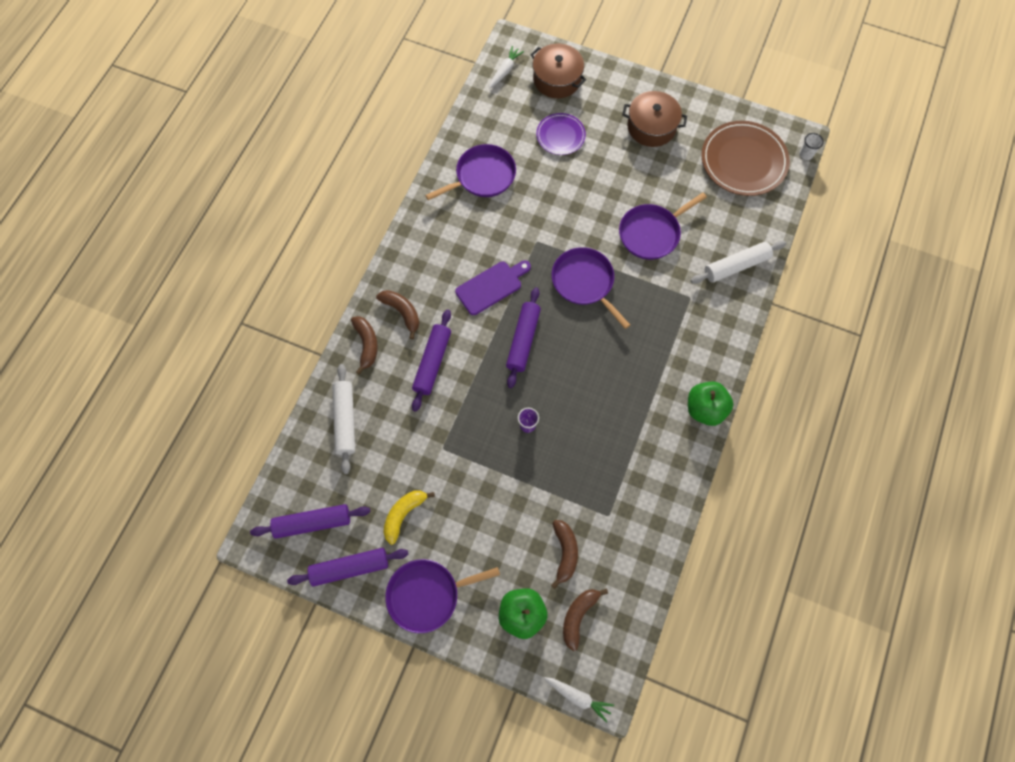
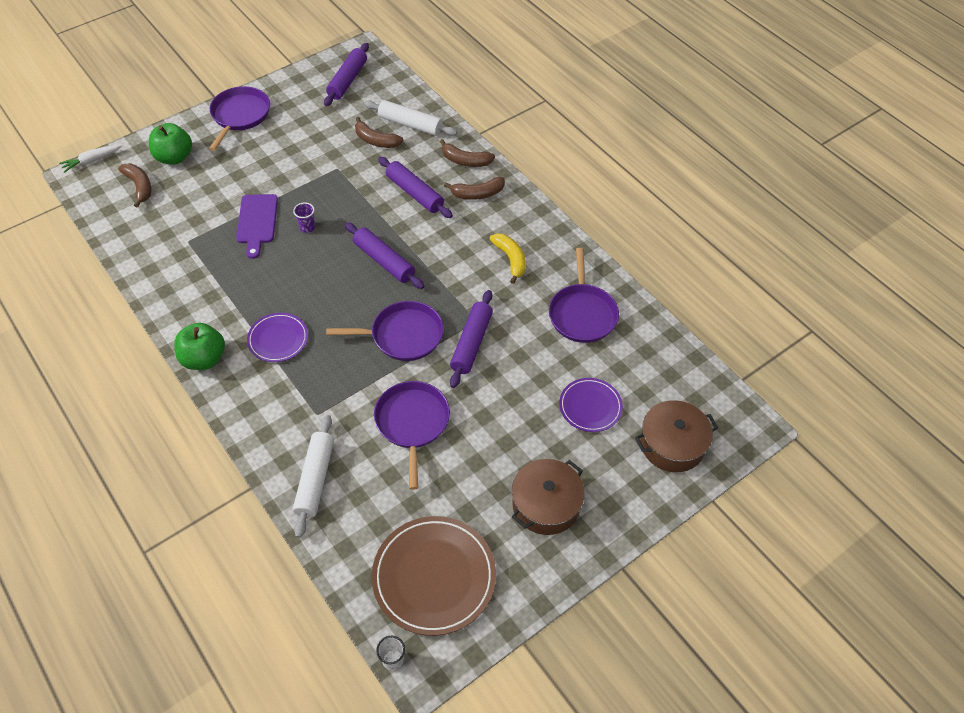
camera: 120 degrees right, 15 degrees down
purple rolling pin [287,548,408,587] -> purple rolling pin moved to [450,290,493,388]
yellow banana [383,490,435,545] -> yellow banana moved to [490,233,526,284]
purple cutting board [455,260,531,315] -> purple cutting board moved to [236,194,278,259]
white carrot [489,46,524,89] -> none
brown banana [551,520,578,589] -> brown banana moved to [355,117,403,148]
none -> purple plate [247,313,308,362]

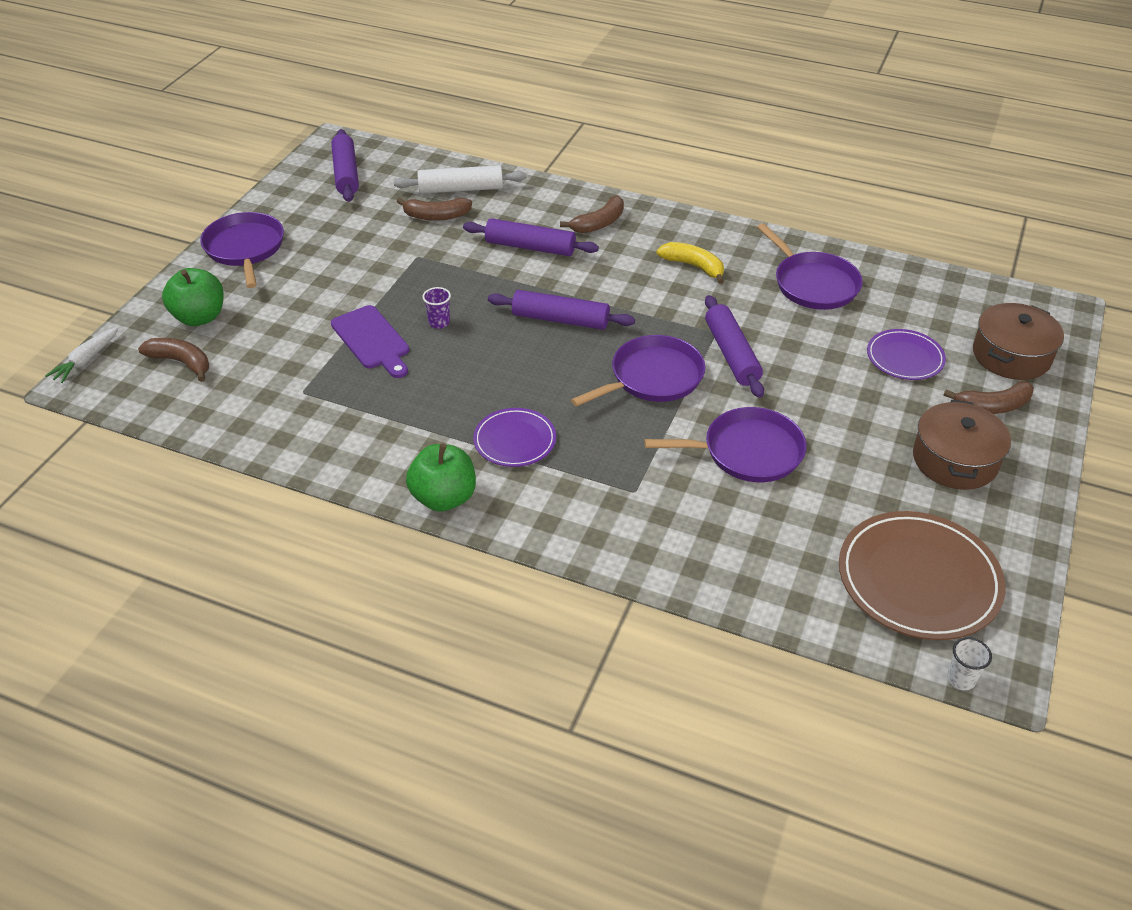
camera: 30 degrees left, 10 degrees down
white rolling pin [293,415,334,538] -> none
purple pan [374,381,450,490] -> purple pan turned 120 degrees clockwise [644,407,807,482]
brown banana [440,139,495,167] -> brown banana moved to [943,381,1034,414]

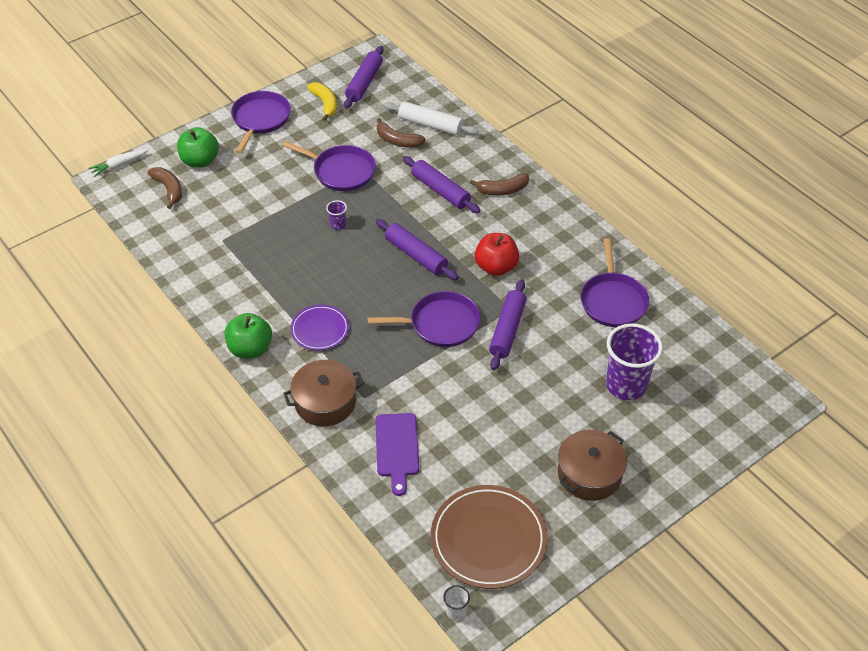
camera: 30 degrees right, 5 degrees up
purple cutting board [331,305,409,378] -> purple cutting board moved to [376,413,419,496]
purple pan [644,407,807,482] -> purple pan moved to [282,141,376,191]
yellow banana [656,242,724,284] -> yellow banana moved to [307,82,337,121]
purple plate [867,329,946,380] -> purple cup [606,323,663,401]
brown banana [943,381,1034,414] -> none
brown pot [973,303,1064,380] -> brown pot moved to [283,360,364,426]
none -> red apple [475,233,519,276]

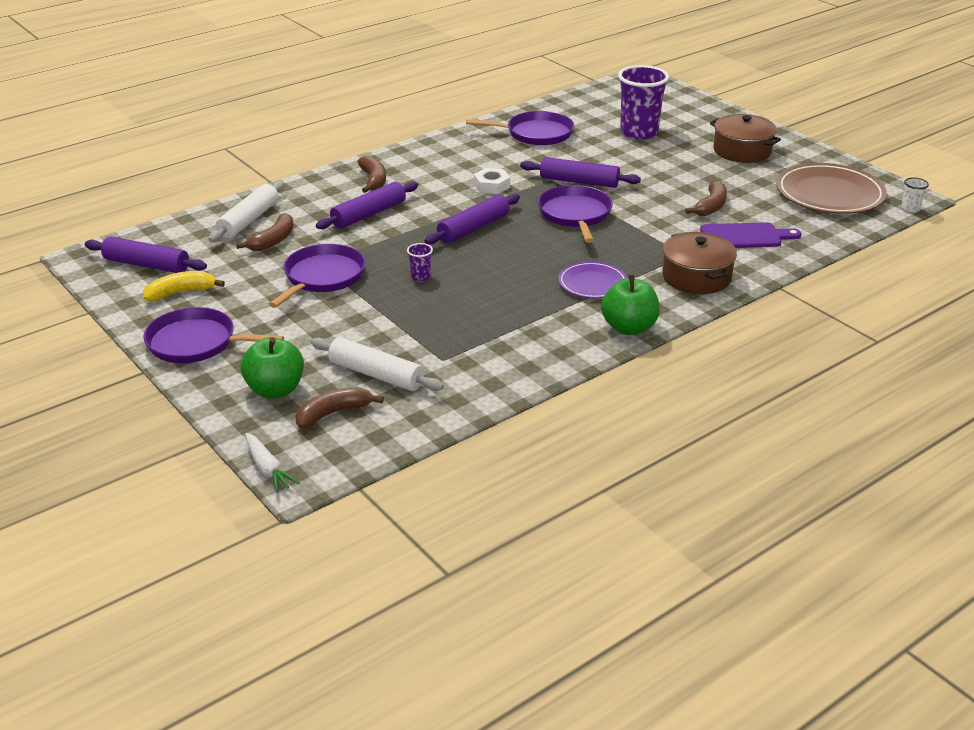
camera: 90 degrees left, 15 degrees down
red apple [475,233,519,276] -> white nut [474,168,510,194]
none -> white rolling pin [311,337,444,391]
none -> brown banana [685,180,727,216]

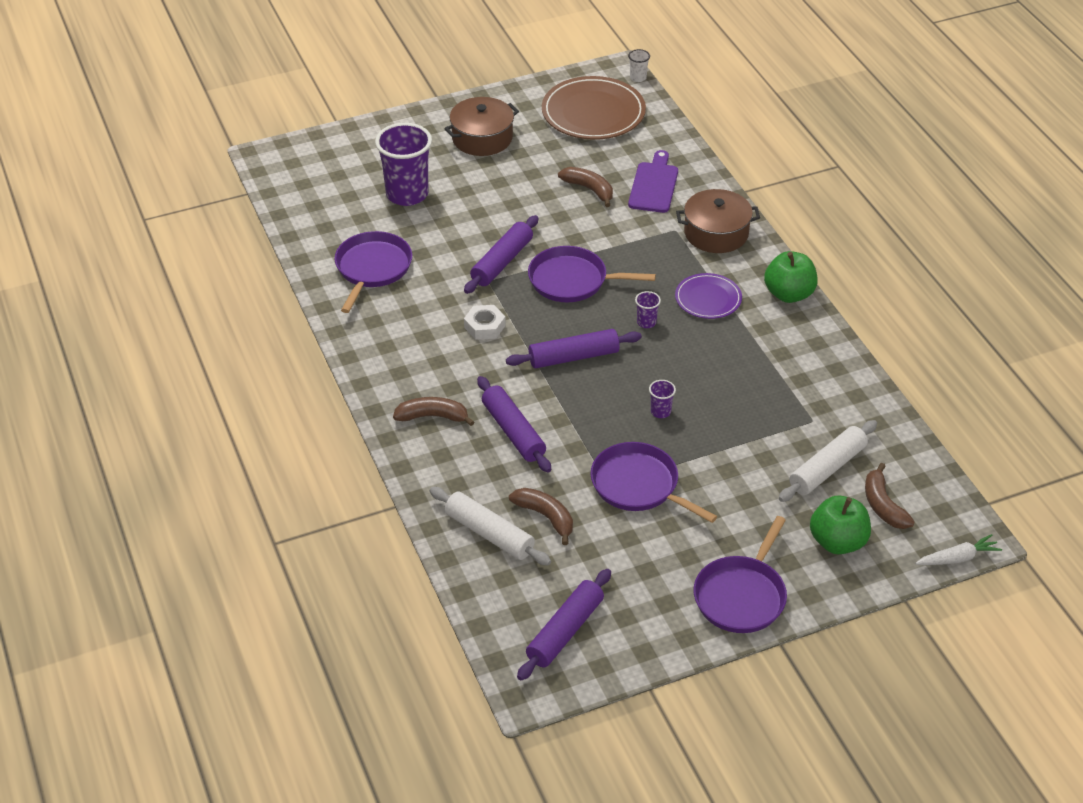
camera: 75 degrees left, 10 degrees up
yellow banana [143,271,225,301] -> none
purple rolling pin [424,194,520,245] -> purple rolling pin turned 75 degrees counterclockwise [506,329,642,368]
none -> purple cup [635,291,661,328]

